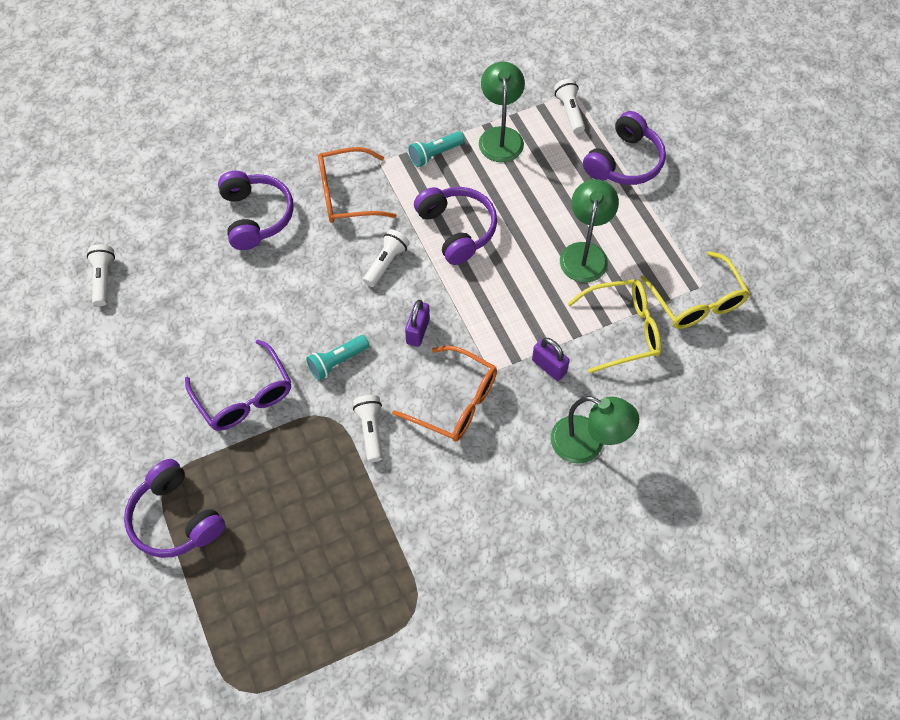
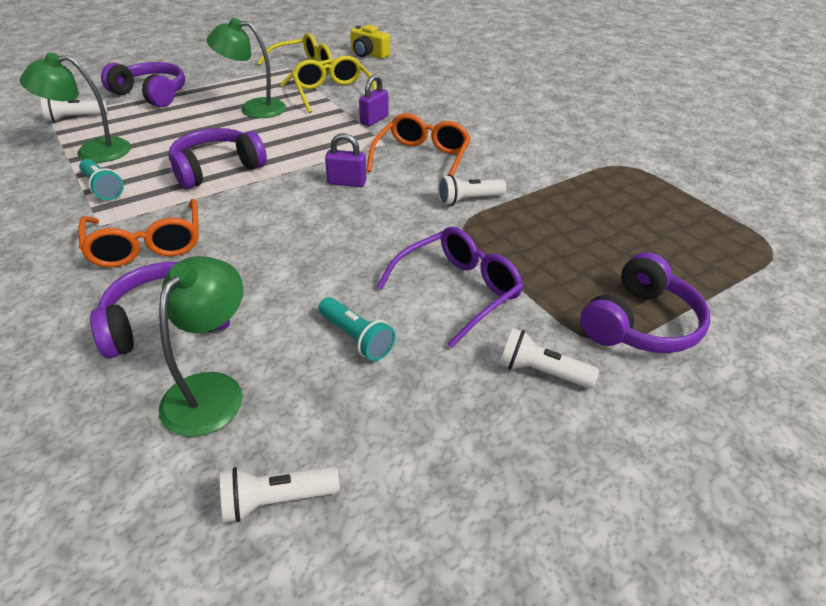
camera: 100 degrees left, 20 degrees down
turquoise flashlight [306,335,369,380] -> turquoise flashlight moved to [319,297,396,361]
white flashlight [363,229,410,287] -> white flashlight moved to [500,328,599,389]
green lamp [551,396,639,464] -> green lamp moved to [159,256,243,437]
none -> yellow camera [350,25,390,59]

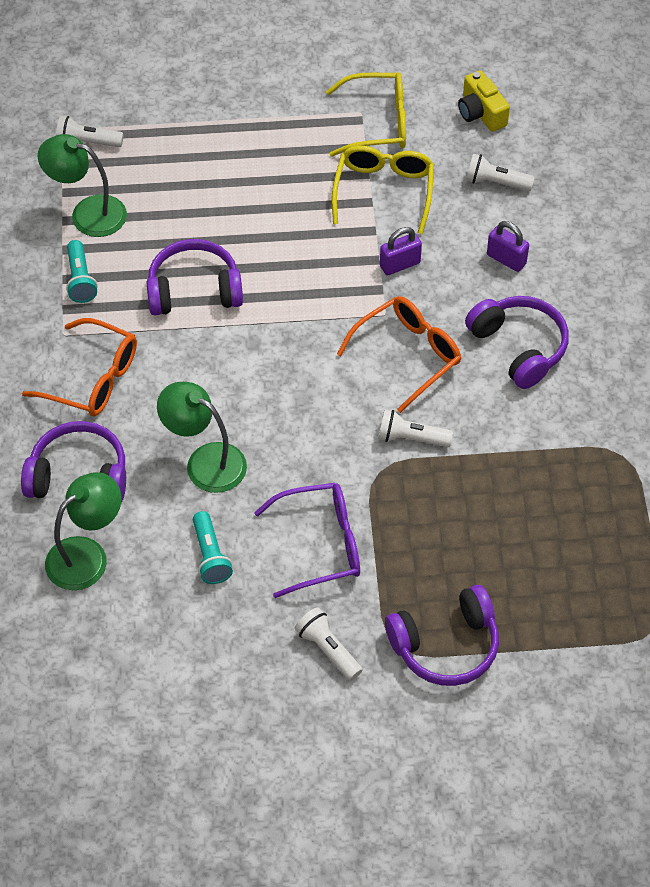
camera: 30 degrees right, 15 degrees up
orange glasses [79,199,199,267] -> orange glasses turned 75 degrees counterclockwise [22,318,137,416]
purple headphones [101,62,185,107] -> purple headphones moved to [465,296,569,389]
green lamp [207,18,286,118] -> green lamp moved to [157,382,247,493]
white flashlight [220,466,340,523] -> white flashlight moved to [466,154,535,191]
purple padlock [325,133,366,187] -> purple padlock moved to [487,221,529,272]

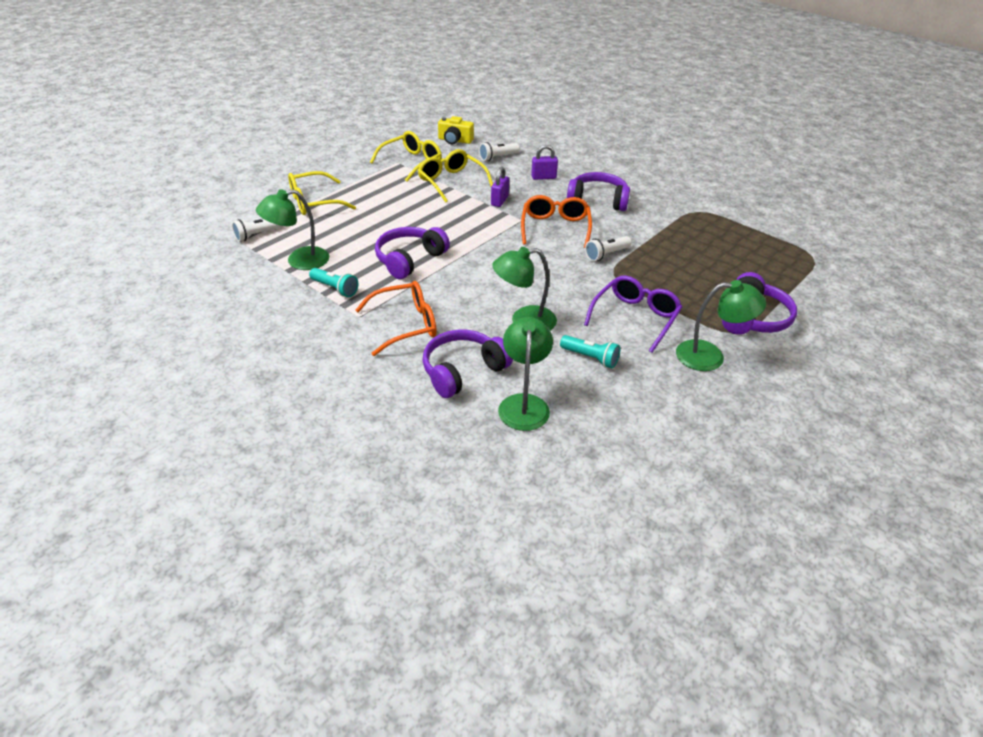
camera: 45 degrees left, 15 degrees down
white flashlight [295,607,363,681] -> green lamp [676,280,766,371]
none -> yellow glasses [288,171,356,215]

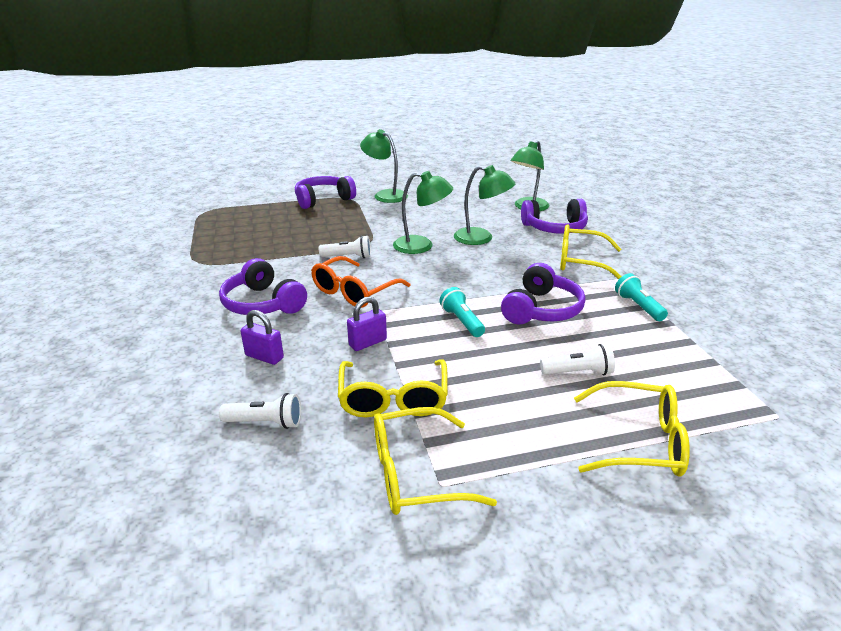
camera: 145 degrees left, 10 degrees down
white flashlight [232,219,283,242] -> white flashlight moved to [540,344,615,375]
green lamp [256,189,329,270] -> green lamp moved to [393,171,453,254]
orange glasses [355,281,437,356] -> yellow glasses [560,224,622,279]
purple headphones [375,227,450,279] -> purple headphones turned 45 degrees counterclockwise [501,263,585,324]
yellow camera [438,116,474,144] -> none
turquoise flashlight [560,335,620,368] -> turquoise flashlight moved to [439,287,485,337]
purple glasses [584,275,682,353] -> none

